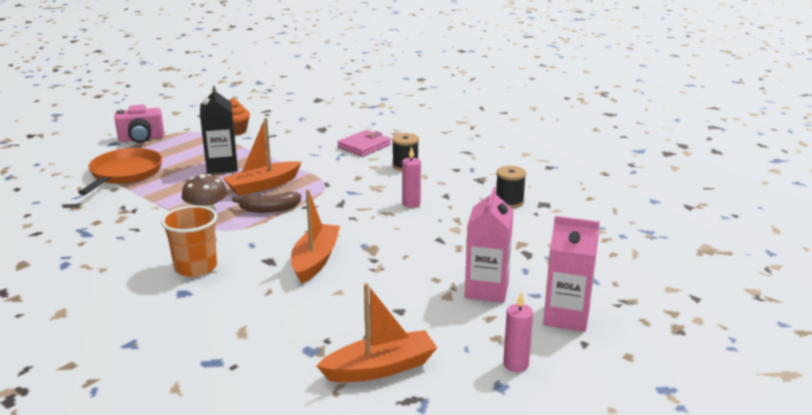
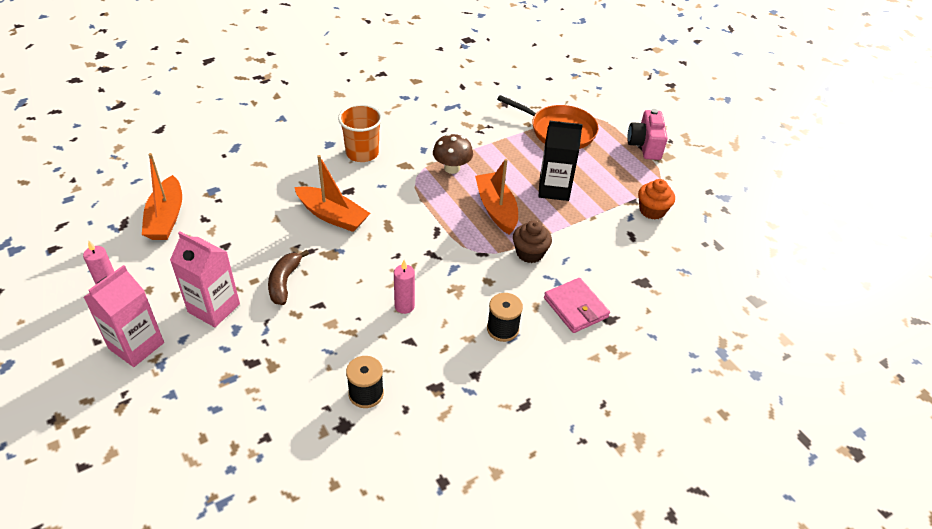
camera: 105 degrees right, 20 degrees up
brown banana [232,192,301,213] -> brown banana moved to [268,250,309,305]
none -> brown cupcake [513,221,552,263]

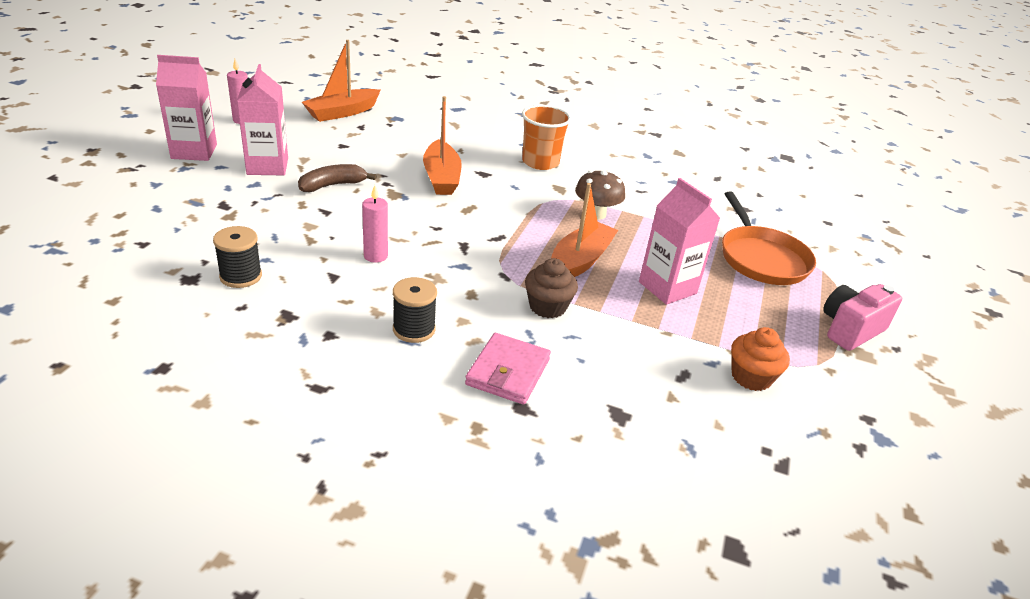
camera: 50 degrees right, 10 degrees down
black carton [538,121,583,201] -> pink carton [639,178,720,305]

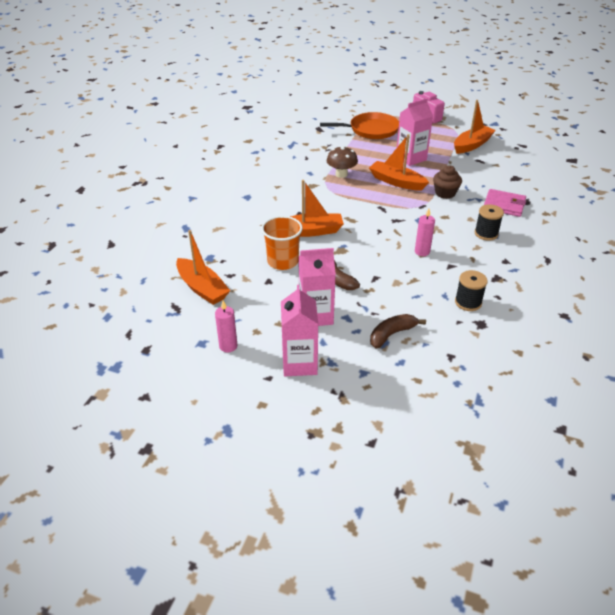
camera: 85 degrees left, 5 degrees up
orange cup [522,105,571,170] -> orange cup moved to [261,216,303,270]
orange cupcake [731,327,790,391] -> orange boat [454,100,496,154]
none -> brown banana [370,314,426,348]

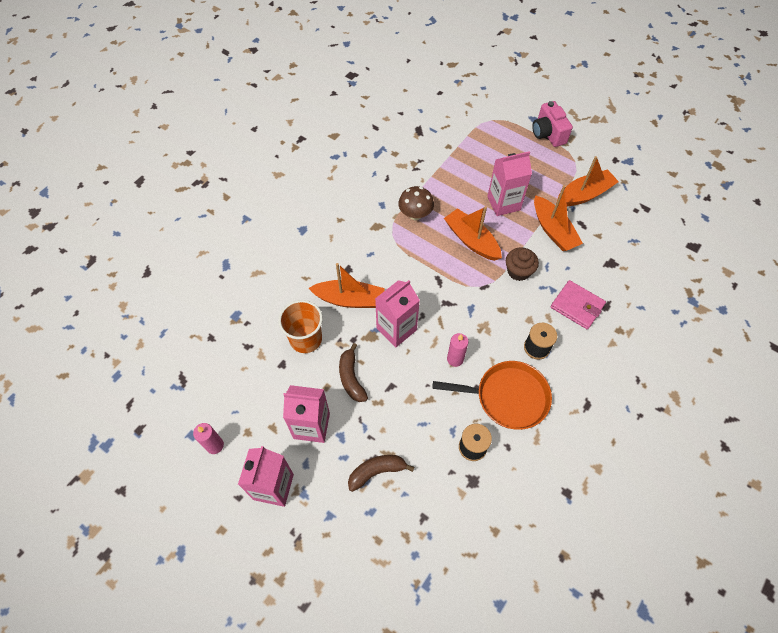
camera: 15 degrees right, 20 degrees up
orange boat [176,230,230,305] -> orange boat moved to [534,185,583,251]
orange pan [320,112,399,139] -> orange pan moved to [432,361,552,430]
none -> pink carton [375,280,420,347]

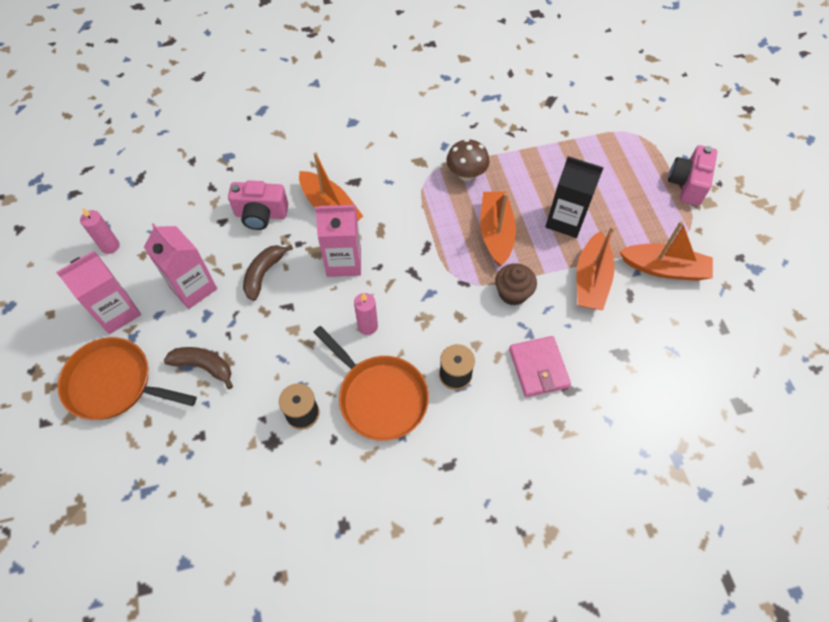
camera: 40 degrees right, 0 degrees up
orange cup [278,300,323,353] -> pink camera [228,180,288,230]
pink carton [487,151,532,216] -> black carton [545,156,604,238]
none -> orange pan [58,337,197,420]

